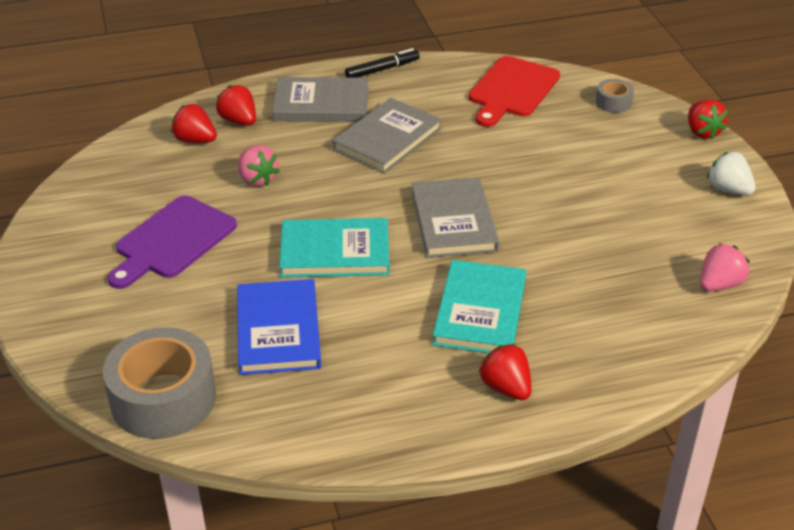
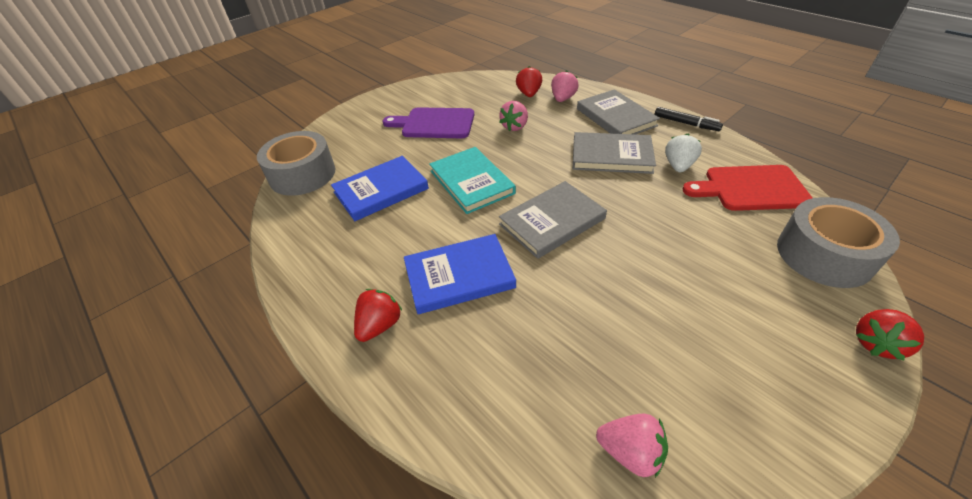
camera: 65 degrees right, 5 degrees up
red strawberry [216,85,256,126] -> pink strawberry [551,70,579,102]
turquoise book [432,260,526,353] -> blue book [404,234,516,314]
grey tape [596,79,634,113] -> grey tape [777,197,900,288], size x2.18
white strawberry [707,152,756,195] -> white strawberry moved to [665,134,702,172]

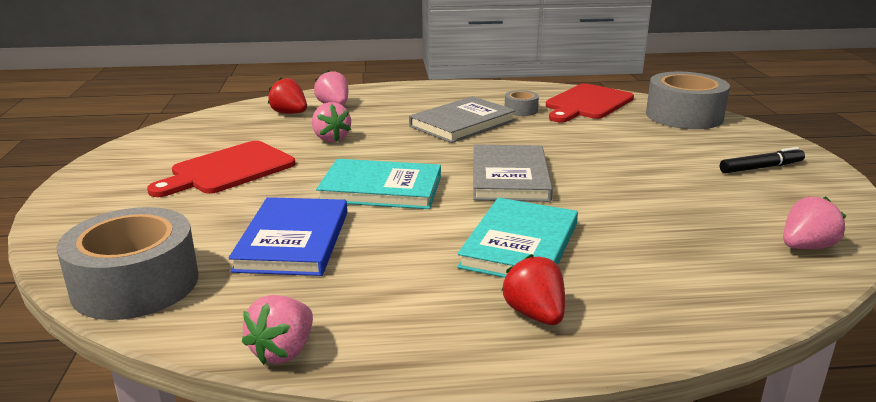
camera: 55 degrees left, 20 degrees down
purple cutting board [382,107,474,138] -> red cutting board [147,141,295,197]
blue book [404,234,516,314] -> turquoise book [457,198,578,278]
grey book [577,89,660,135] -> none
black marker [655,107,723,131] -> black marker moved to [720,147,805,173]
white strawberry [665,134,702,172] -> grey tape [505,90,539,116]
red strawberry [856,309,924,360] -> none
none -> pink strawberry [242,295,313,365]

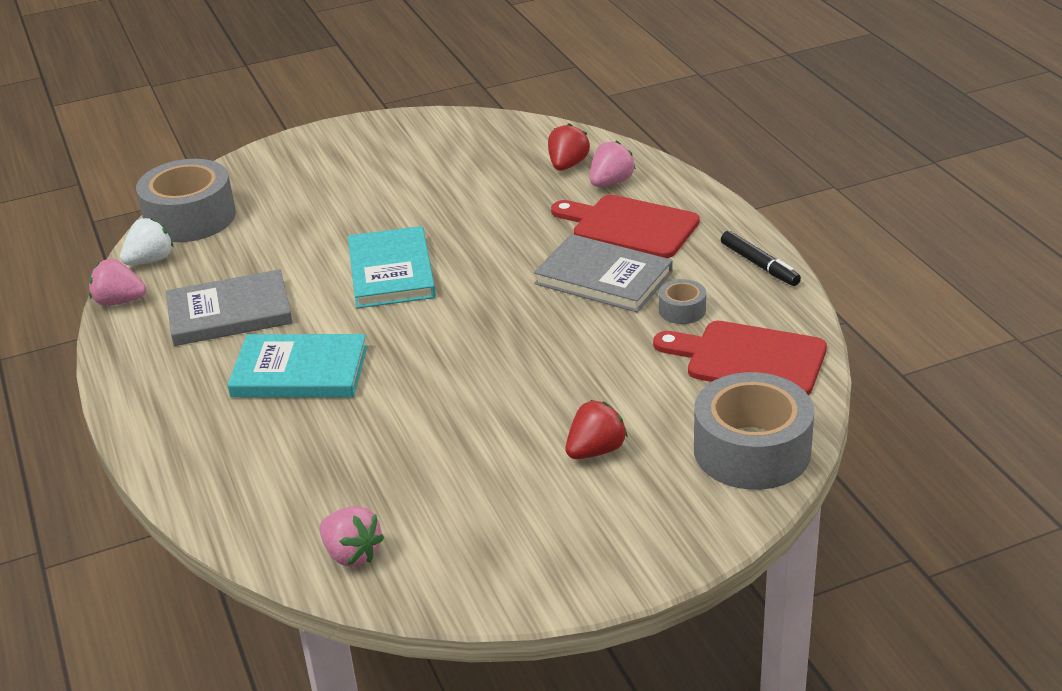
camera: 75 degrees right, 10 degrees up
red cutting board [147,141,295,197] -> red cutting board moved to [551,195,700,258]
blue book [229,197,347,276] -> none
pink strawberry [312,102,351,142] -> none
grey book [473,144,553,202] -> grey book moved to [166,269,293,346]
red strawberry [501,254,565,325] -> red strawberry moved to [565,400,628,459]
black marker [720,147,805,173] -> black marker moved to [721,231,801,286]
none -> white strawberry [120,218,174,265]

